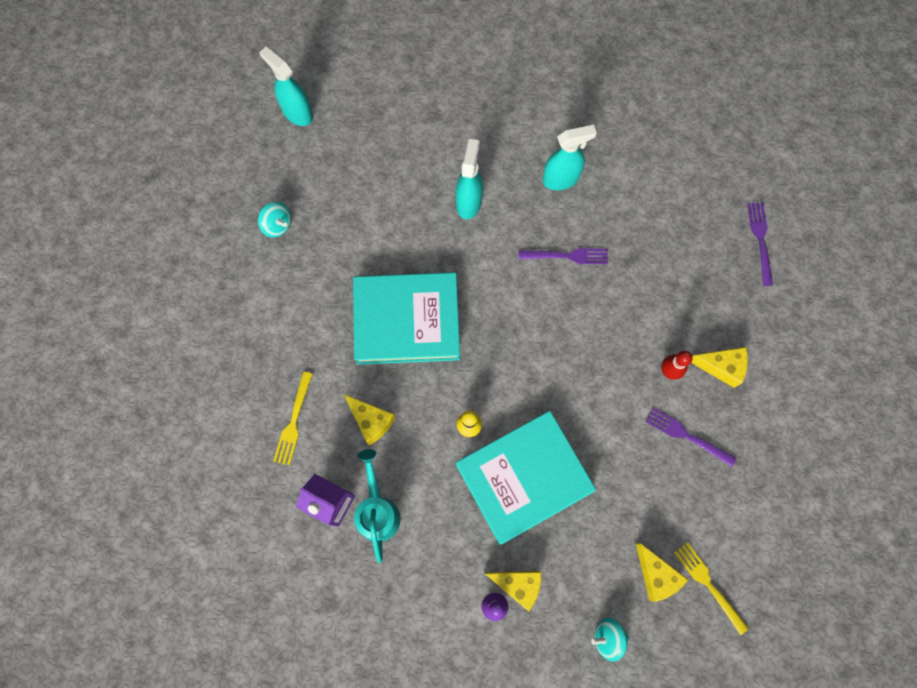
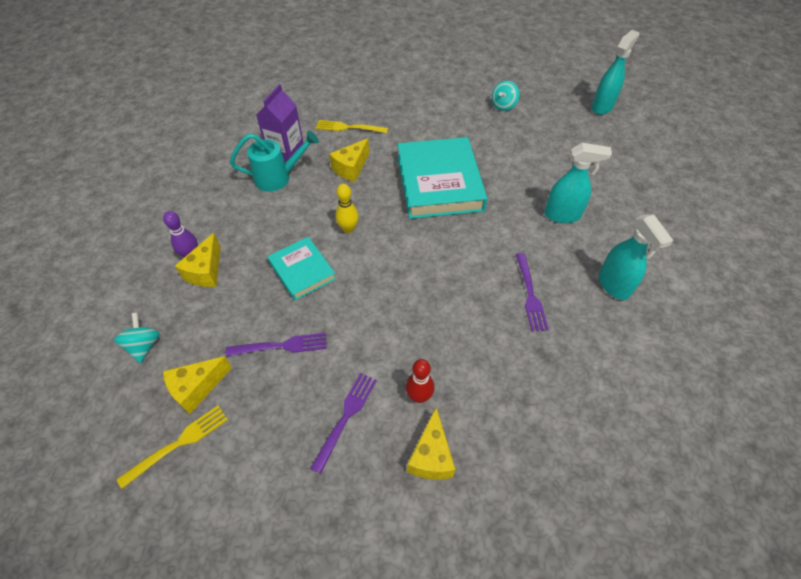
camera: 85 degrees right, 20 degrees down
turquoise book [456,411,596,544] -> turquoise book [268,237,336,301], size x0.55
purple fork [747,202,773,286] -> purple fork moved to [225,333,327,357]

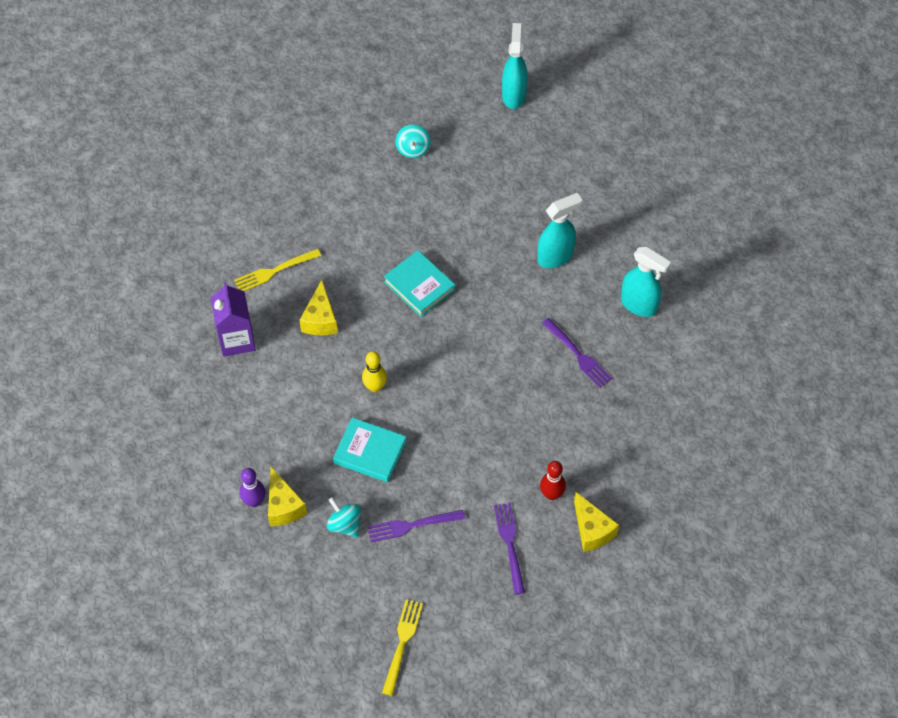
camera: 35 degrees left, 5 degrees up
turquoise spinning top [114,313,160,363] -> turquoise spinning top moved to [327,497,361,538]
yellow cheese [163,356,232,414] -> none
purple fork [225,333,327,357] -> purple fork turned 150 degrees counterclockwise [367,510,465,542]
turquoise watering can [230,130,319,192] -> none
turquoise book [397,137,488,219] -> turquoise book [384,250,455,317], size x0.55

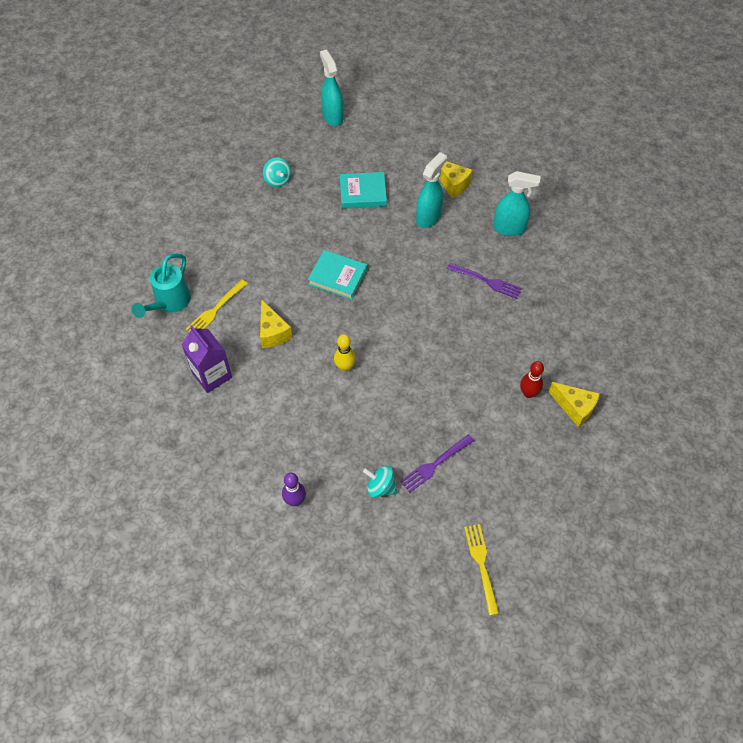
camera: 25 degrees left, 0 degrees up
yellow cheese [268,467,307,526] -> yellow cheese moved to [434,157,473,198]
turquoise book [333,417,406,482] -> turquoise book moved to [340,172,387,209]
purple fork [494,503,525,594] -> none
none -> turquoise watering can [132,254,191,318]

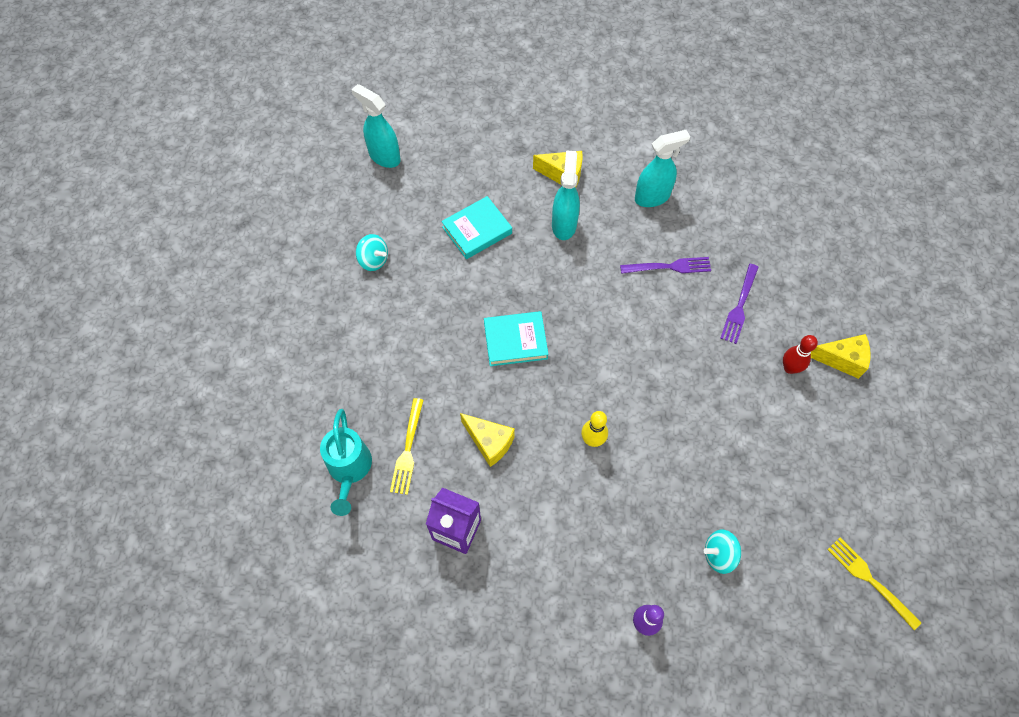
camera: 30 degrees left, 5 degrees up
purple fork [400,434,474,493] -> purple fork moved to [720,264,759,344]

